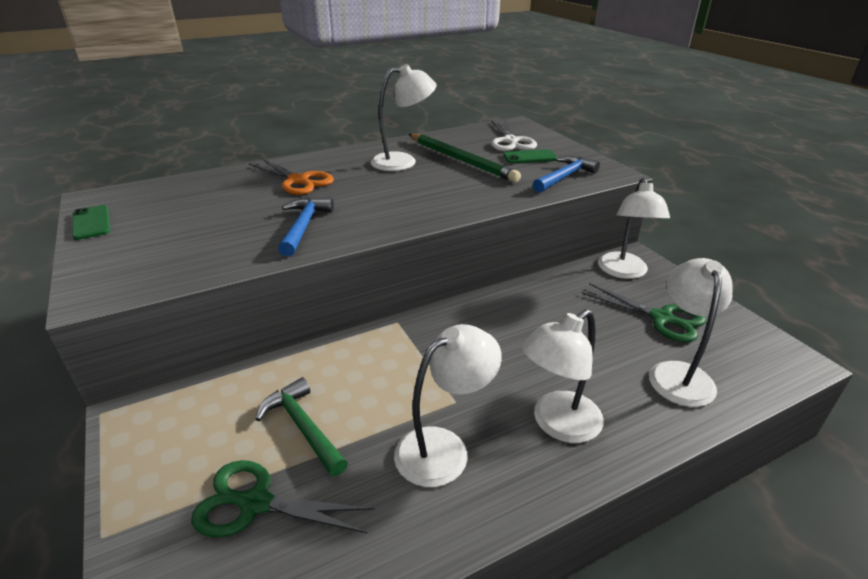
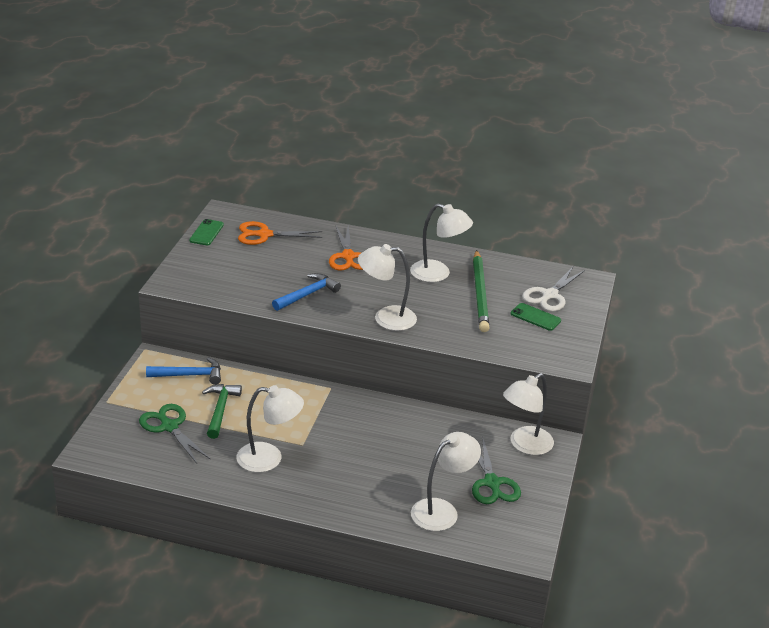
camera: 40 degrees right, 0 degrees up
white lamp [521,309,604,443] -> white lamp moved to [358,244,417,331]
blue hammer [533,156,600,193] -> blue hammer moved to [146,357,221,385]
none -> orange scissors [238,221,322,245]

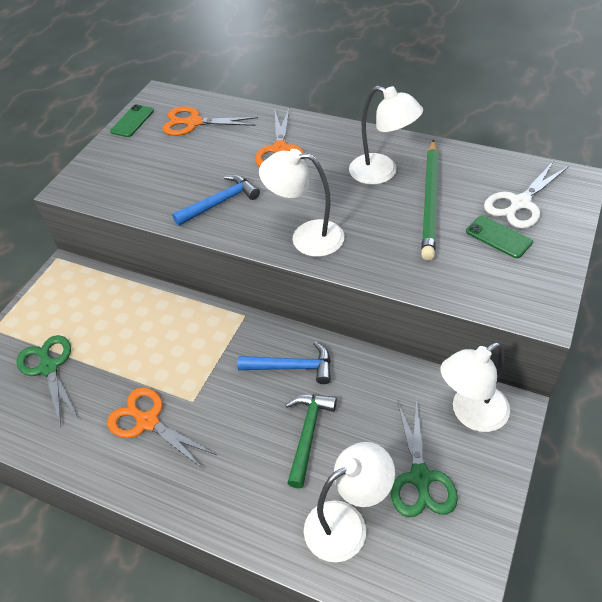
camera: 15 degrees right, 15 degrees up
blue hammer [146,357,221,385] -> blue hammer moved to [237,341,331,384]
green hammer [202,384,242,439] -> green hammer moved to [285,394,337,489]
white lamp [236,385,304,472] -> orange scissors [107,387,216,469]

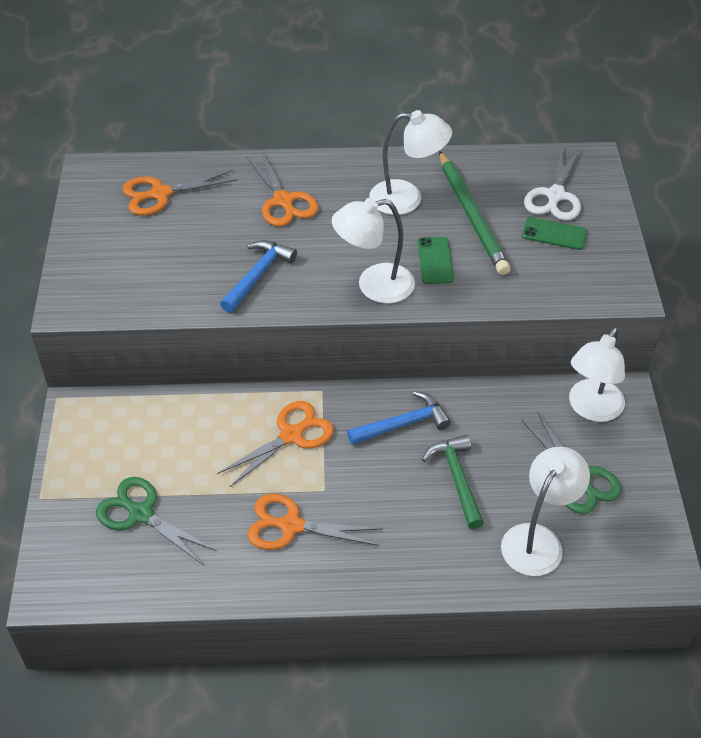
camera: 30 degrees left, 0 degrees up
green phone [110,104,154,137] -> green phone moved to [417,237,454,284]
none -> orange scissors [217,401,334,488]

